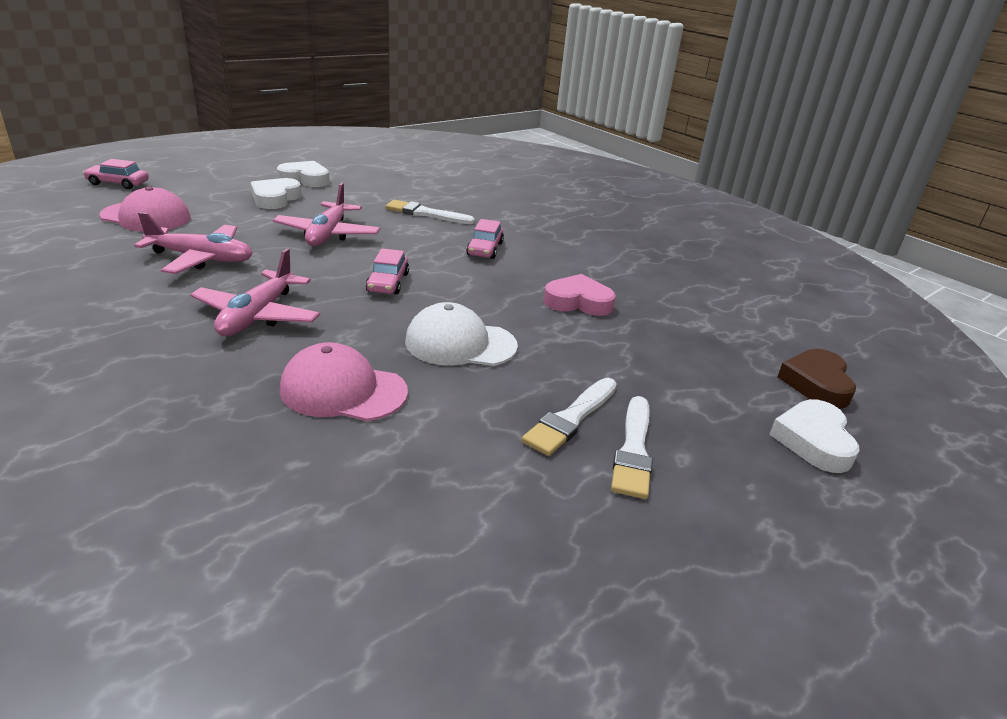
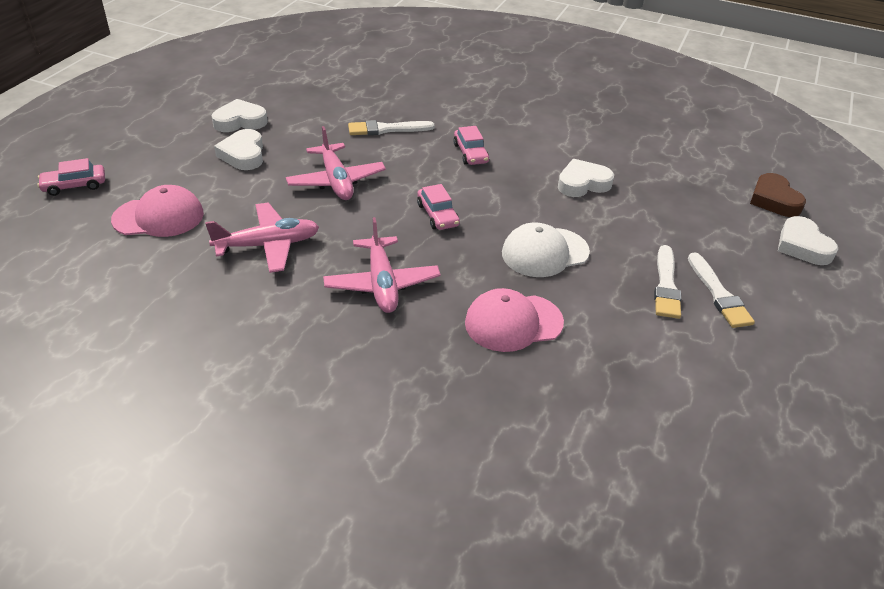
camera: 25 degrees left, 10 degrees up
pink heart [544,274,616,316] -> white heart [558,159,614,197]

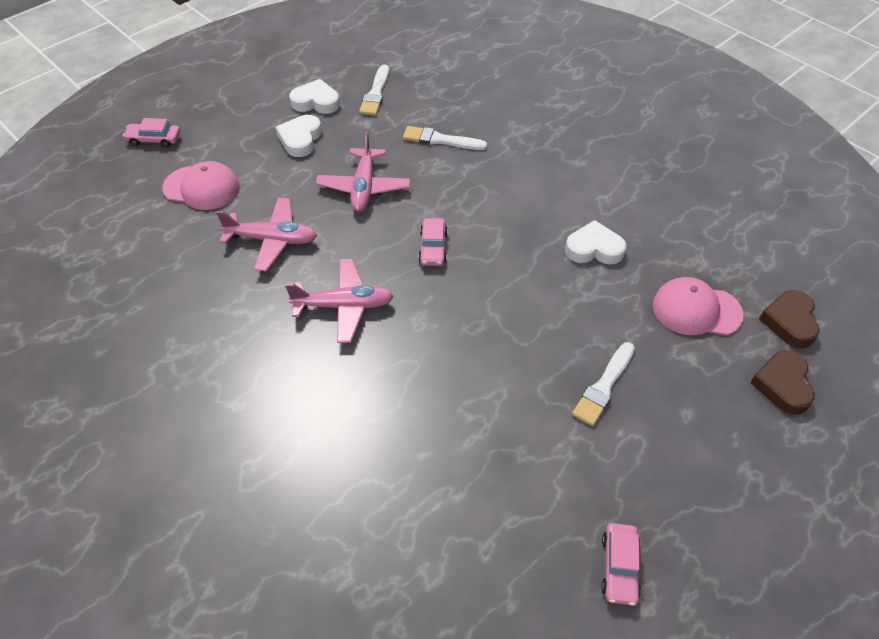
camera: 25 degrees right, 10 degrees up
pink plane [323,217,441,313] -> pink plane turned 105 degrees counterclockwise [285,259,394,343]
pink car [453,126,489,165] -> pink car moved to [601,523,641,606]
pink cap [465,288,564,352] -> pink cap moved to [653,277,743,335]
white cap [502,222,590,277] -> none
white brush [688,252,755,328] -> white brush moved to [359,65,389,116]
white heart [778,216,838,265] -> brown heart [750,350,815,415]

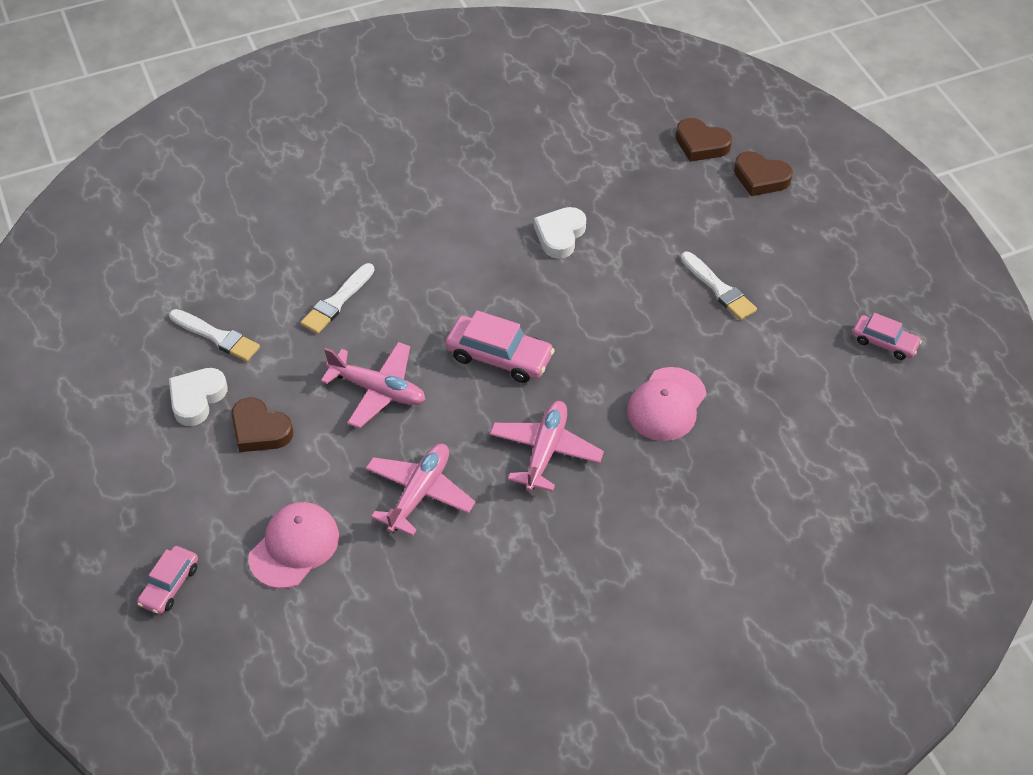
camera: 70 degrees left, 0 degrees up
white heart [275,115,322,157] -> brown heart [231,398,293,452]
pink car [418,218,448,266] -> pink car [446,310,555,383], size x1.59
pink cap [653,277,743,335] -> pink cap moved to [627,367,706,441]

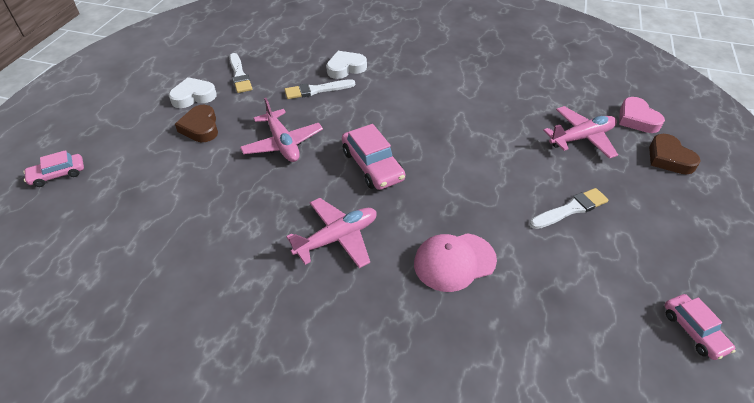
camera: 40 degrees right, 5 degrees down
pink cap [248,502,339,589] -> none
pink plane [365,444,476,536] -> pink plane moved to [543,106,618,159]
white heart [534,207,586,259] -> white heart moved to [326,51,367,79]
brown heart [676,118,732,162] -> pink heart [619,97,665,133]
white brush [681,252,757,320] -> white brush turned 120 degrees counterclockwise [530,188,608,229]

